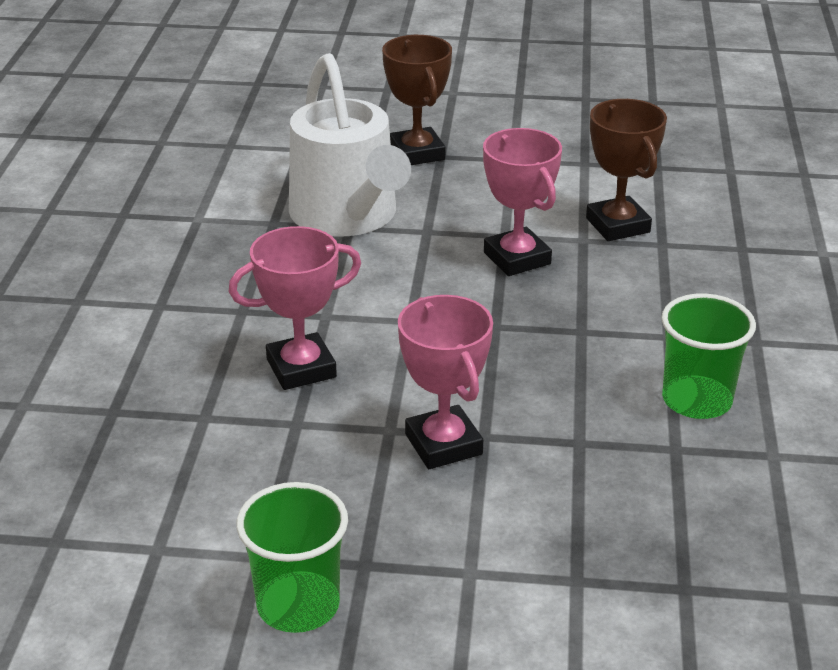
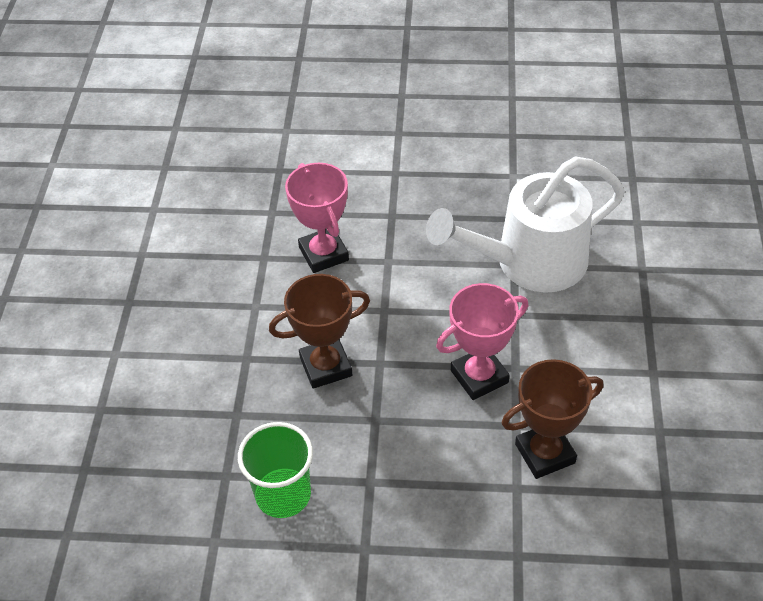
camera: 90 degrees right, 15 degrees up
green cup [236,482,348,633] -> none
brown trophy [382,35,452,165] -> brown trophy moved to [269,274,370,389]
pink trophy [398,295,493,469] -> none

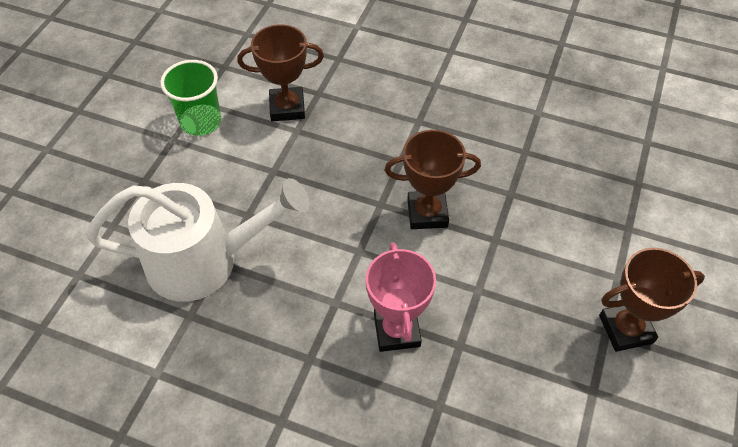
camera: 165 degrees left, 5 degrees up
green cup [238,422,313,518] -> green cup moved to [160,60,221,136]
pink trophy [436,283,528,400] -> none
none -> brown trophy [599,248,705,352]

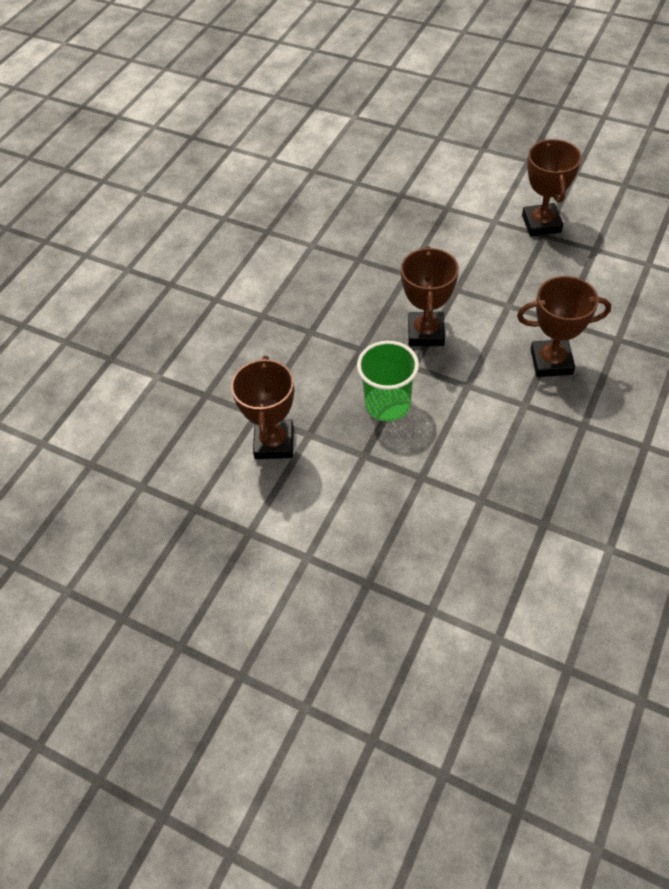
camera: 80 degrees left, 0 degrees up
white watering can [86,178,310,302] -> none
green cup [160,60,221,136] -> green cup moved to [357,341,419,421]
pink trophy [366,242,436,352] -> brown trophy [517,276,611,377]

